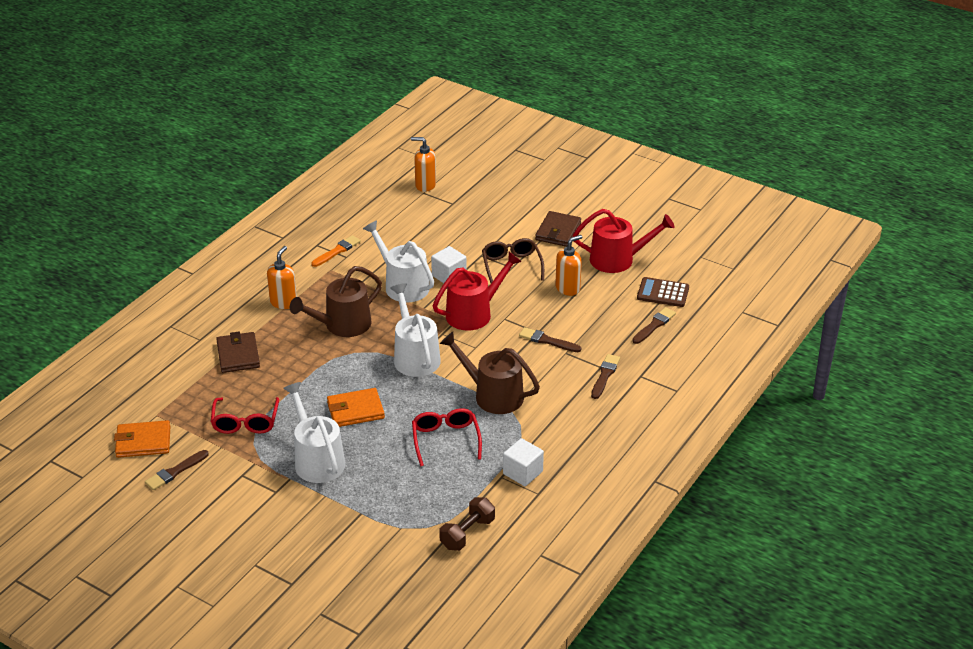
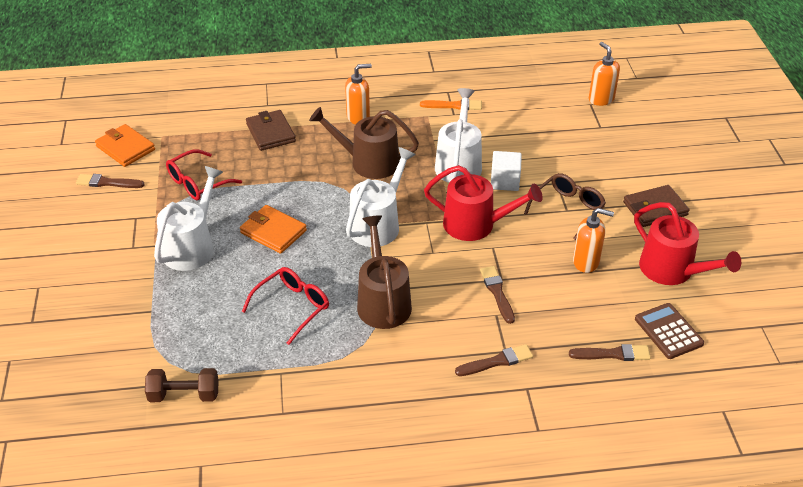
camera: 50 degrees right, 5 degrees up
brown wallet [216,332,260,373] -> brown wallet turned 60 degrees counterclockwise [246,110,296,151]
white cube [503,438,544,486] -> none

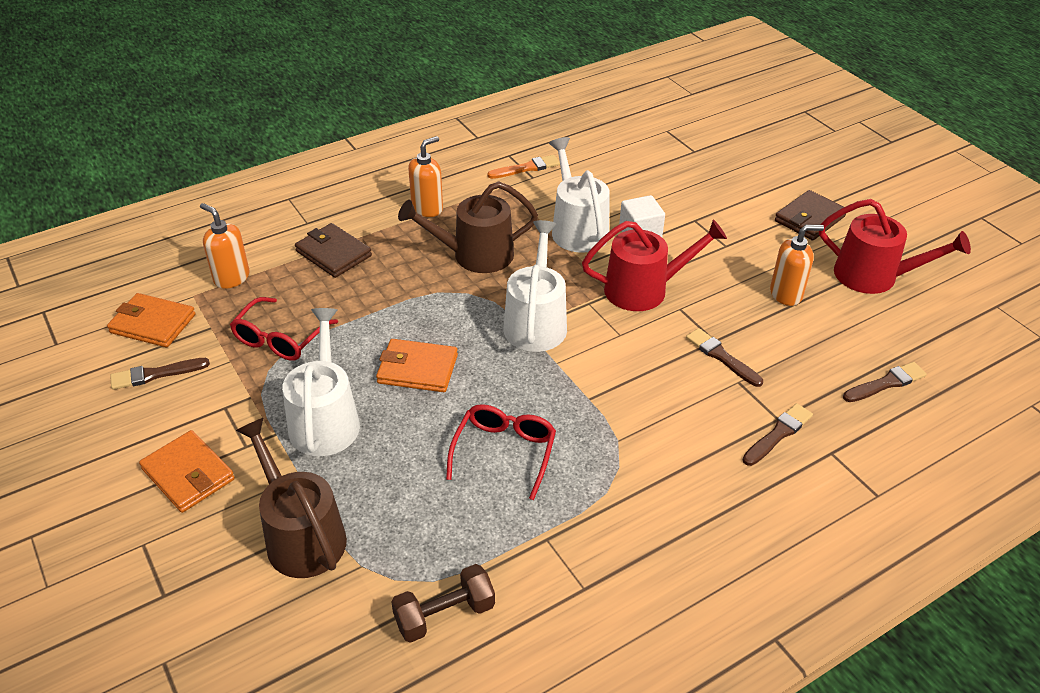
camera: 25 degrees left, 0 degrees up
brown watering can [357,215,412,329] -> brown watering can moved to [236,418,347,578]
brown glasses [524,173,606,240] -> none
orange soap dispenser [589,42,620,106] -> orange soap dispenser moved to [200,203,250,289]
brown calculator [635,303,704,359] -> none
none -> orange wallet [139,430,235,513]

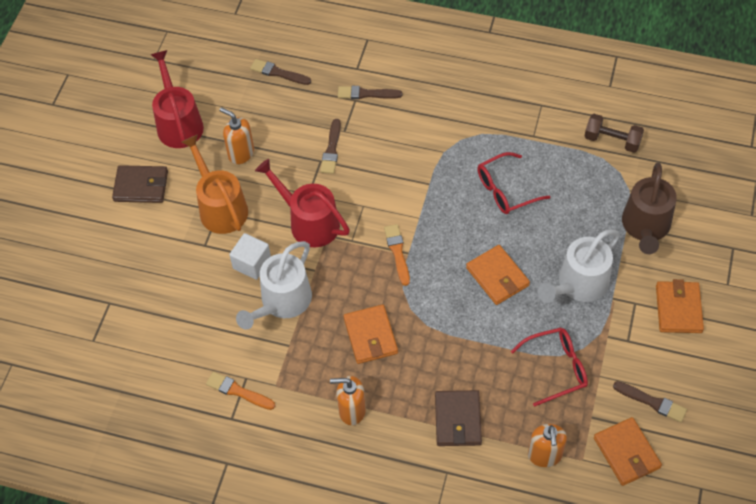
camera: 130 degrees left, 15 degrees up
brown watering can [398,182,538,273] -> orange wallet [344,305,398,364]
white watering can [503,220,567,352] -> orange brush [384,224,410,286]
none -> orange watering can [182,135,248,234]

